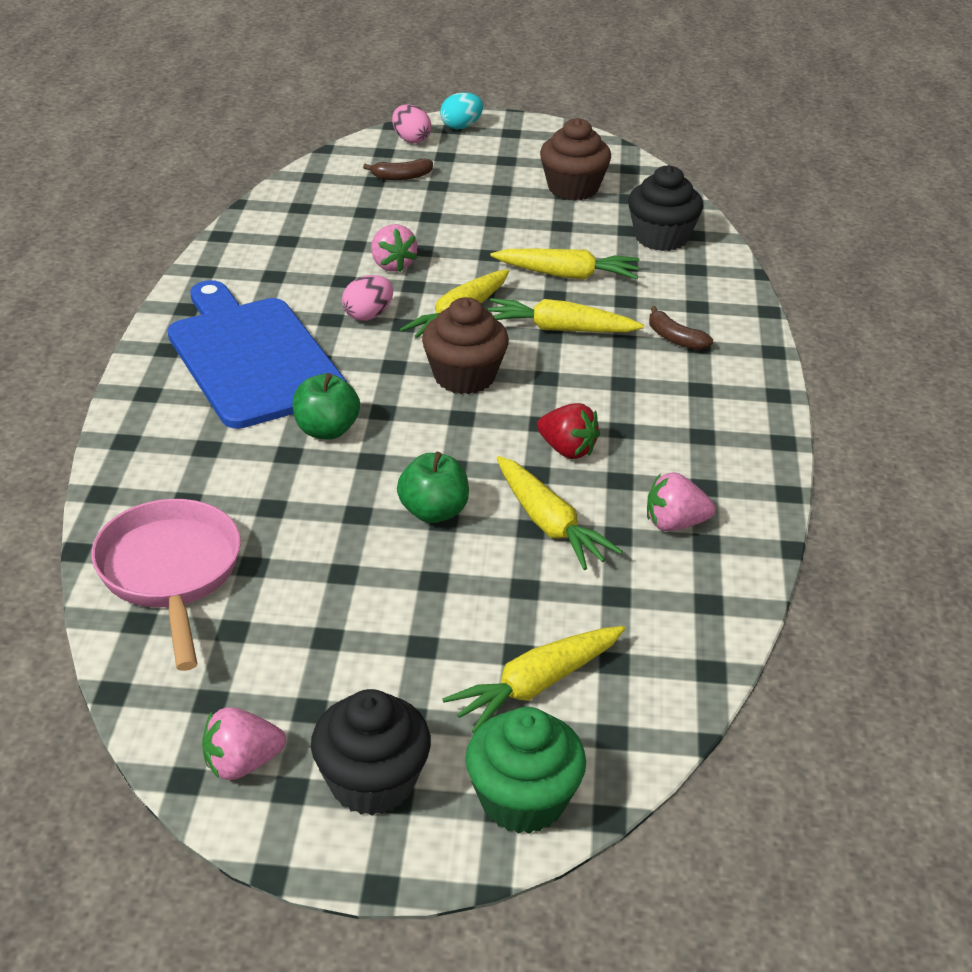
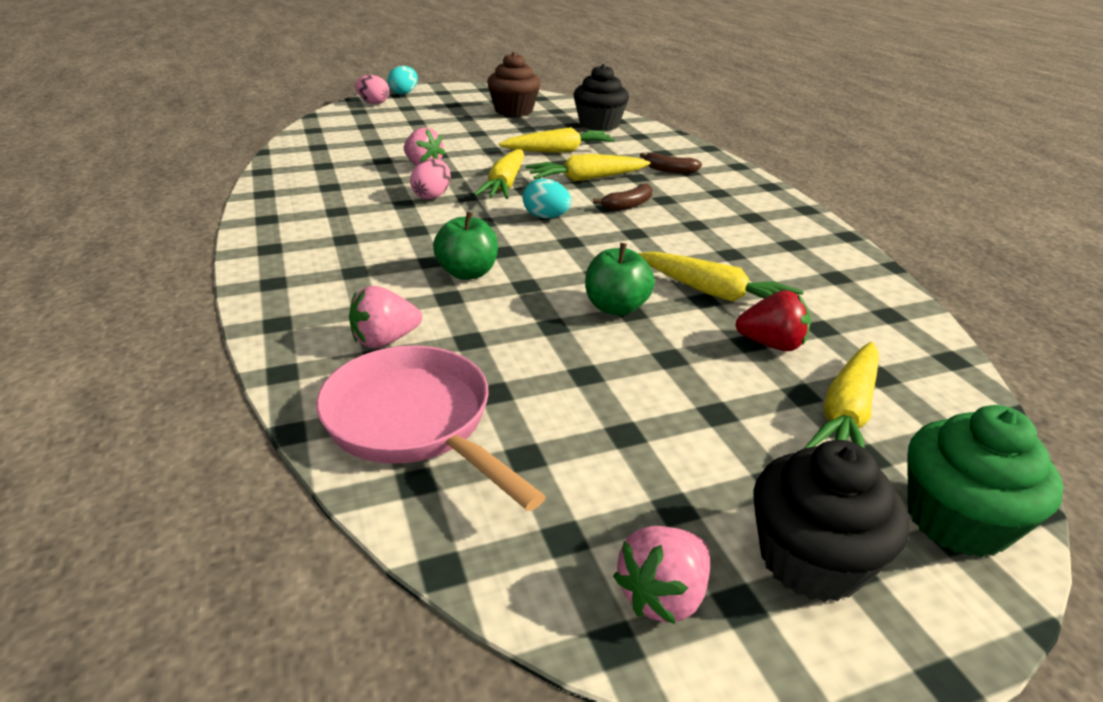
camera: 25 degrees left, 5 degrees down
blue cutting board [167,280,347,429] -> none
brown banana [363,158,433,180] -> brown banana moved to [593,183,653,211]
brown cupcake [422,297,509,394] -> turquoise egg [523,178,571,219]
red strawberry [537,403,600,459] -> red strawberry moved to [735,290,811,351]
pink strawberry [647,472,715,531] -> pink strawberry moved to [349,286,422,348]

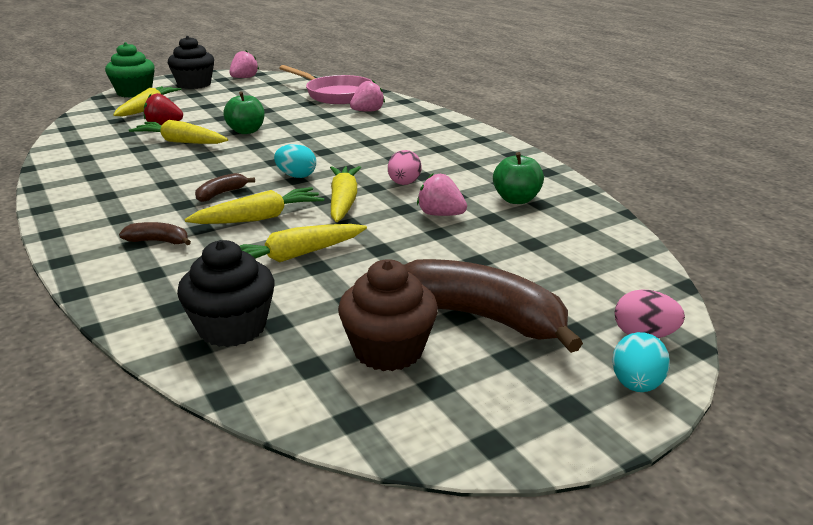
camera: 170 degrees right, 5 degrees down
green apple [433,211,498,280] -> green apple moved to [493,152,544,204]
none -> brown banana [404,259,583,353]

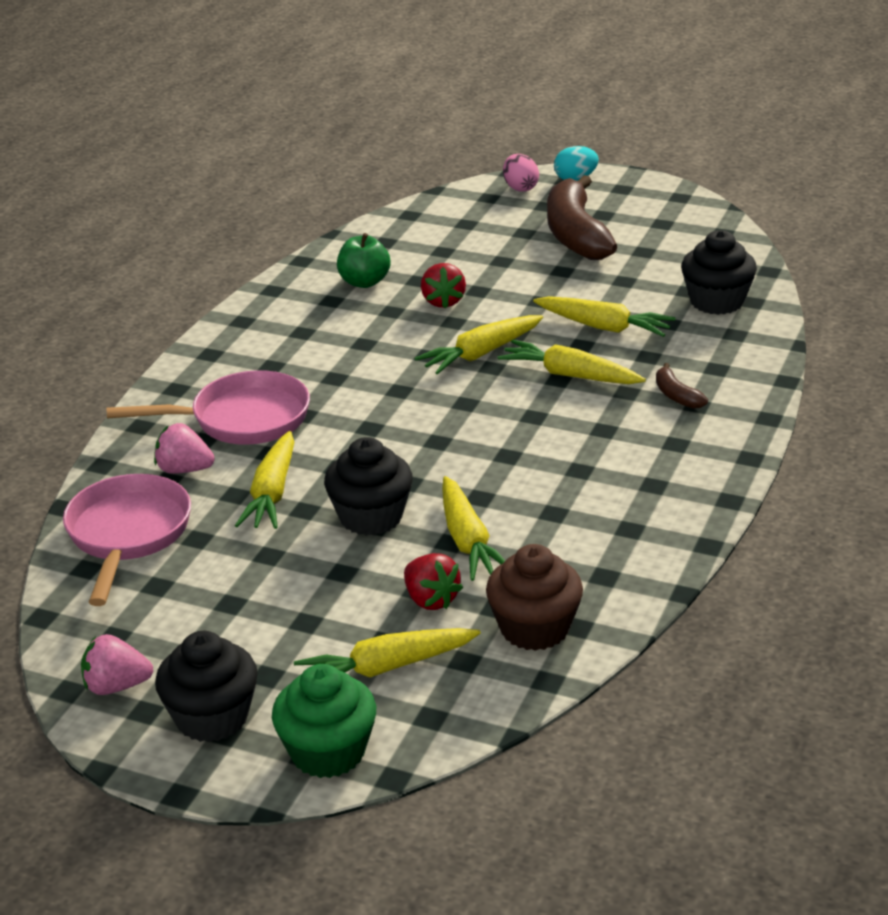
camera: 125 degrees left, 5 degrees up
brown banana [195,173,255,202] -> none
green apple [223,91,265,134] -> black cupcake [324,437,413,536]
turquoise egg [274,144,316,178] -> none
brown cupcake [338,259,438,371] -> brown cupcake moved to [486,544,583,651]
pink egg [388,150,422,185] -> none
pink strawberry [417,174,467,216] -> red strawberry [421,263,466,309]
none -> pink pan [107,370,310,445]
none -> yellow carrot [235,431,294,529]

